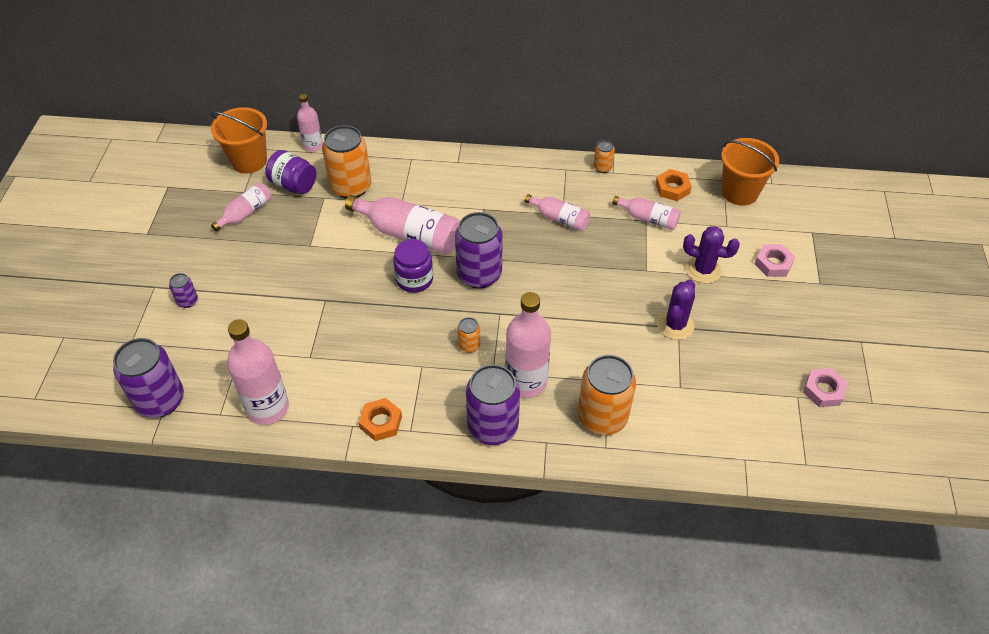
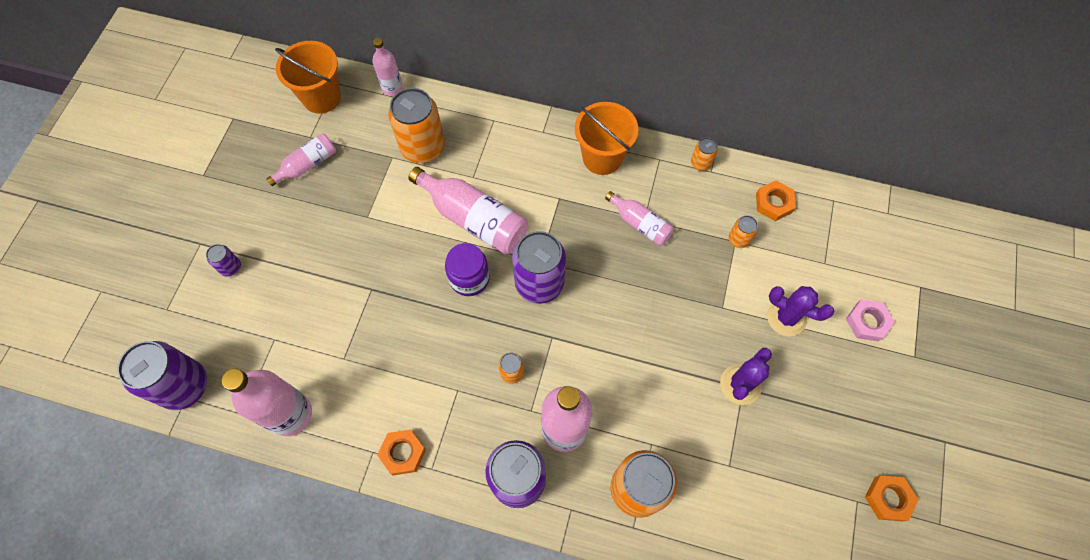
camera: 10 degrees right, 15 degrees up
purple jar [265,150,317,194] -> none
pink bottle [612,196,681,230] -> orange can [729,215,758,248]
orange bucket [721,138,779,206] -> orange bucket moved to [575,102,638,175]
pink nut [803,368,848,407] -> orange nut [865,475,919,521]

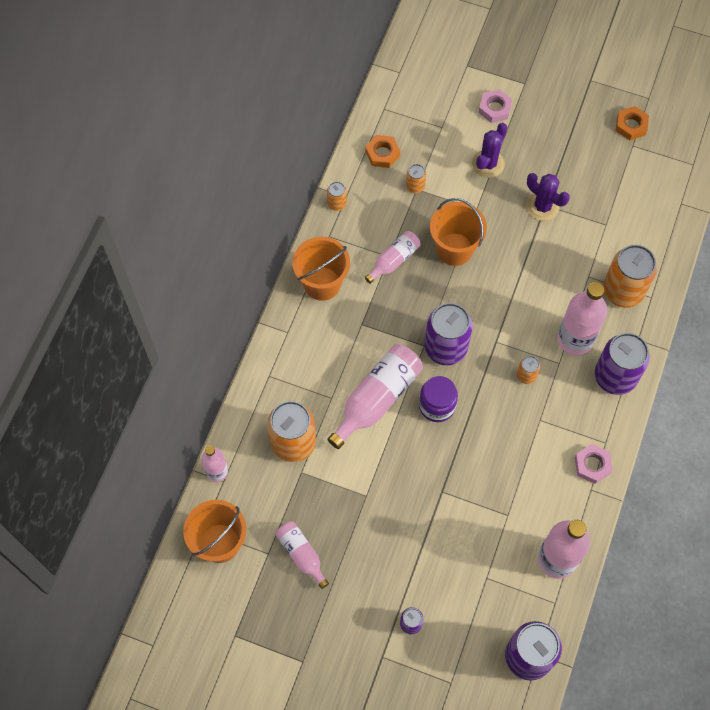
camera: 85 degrees left, 0 degrees up
orange nut [377,429,426,475] -> pink nut [575,444,613,484]
none -> orange bucket [430,198,487,266]

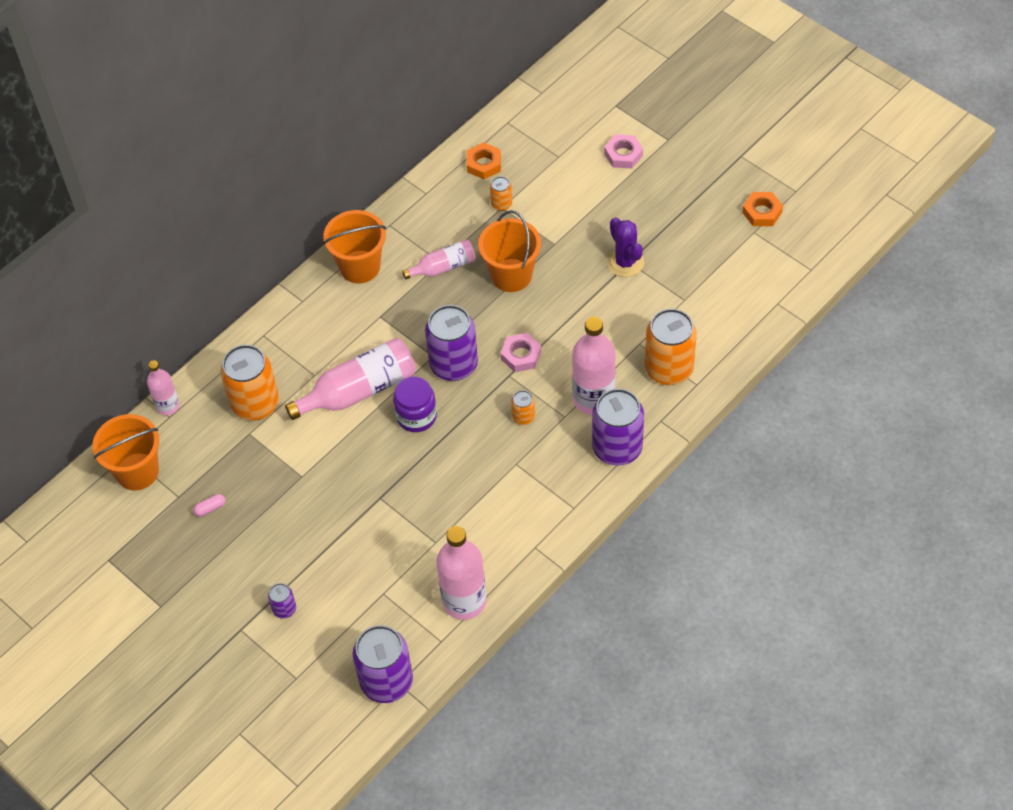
camera: 25 degrees right, 10 degrees down
pink bottle [275,521,329,589] -> pink capsule [193,494,225,517]
orange can [327,182,347,211] -> none
purple cactus [472,123,508,178] -> none
pink nut [575,444,613,484] -> pink nut moved to [501,333,541,372]

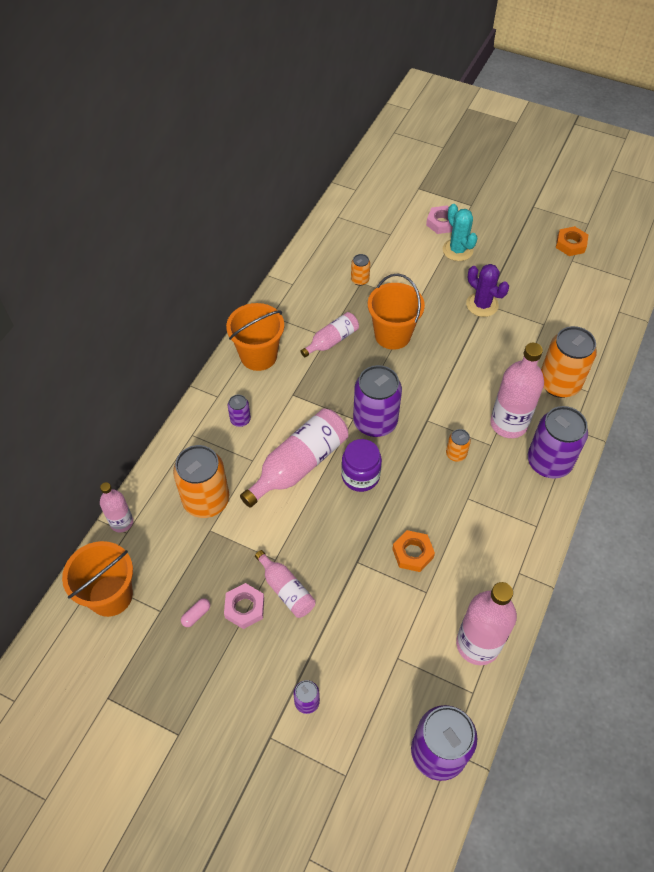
camera: 20 degrees left, 0 degrees up
orange nut [467,142,501,179] -> orange nut moved to [392,530,435,572]
pink nut [501,333,541,372] -> pink nut moved to [224,583,264,629]
none -> purple can [228,394,251,427]
none -> pink bottle [255,550,316,618]
none -> turquoise cactus [443,204,477,261]

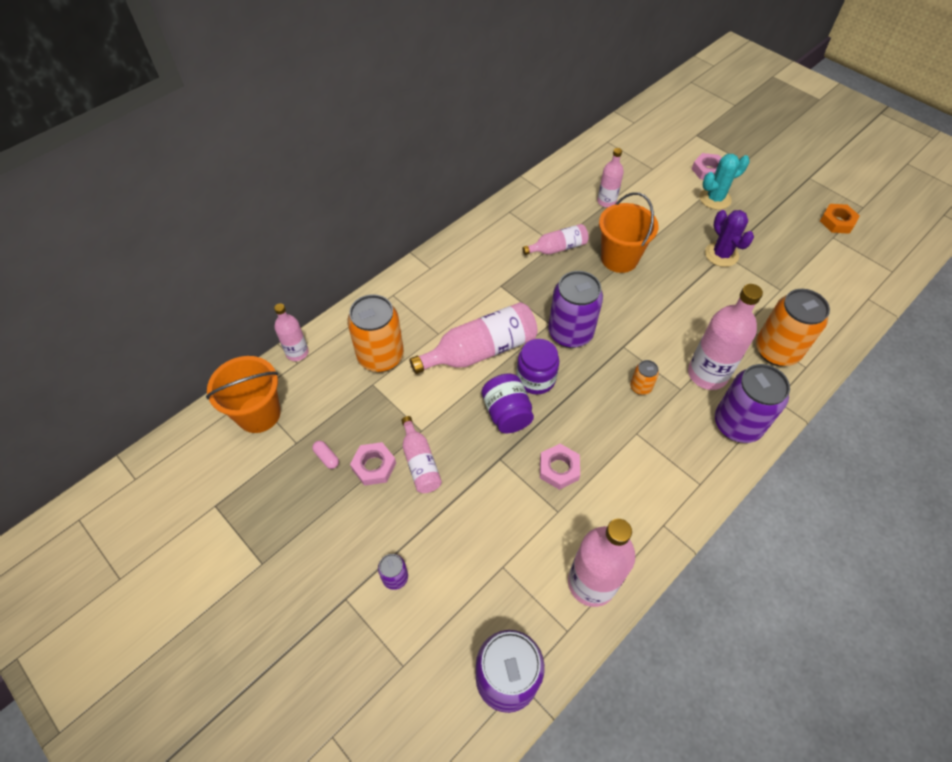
camera: 20 degrees right, 0 degrees up
pink capsule [181,598,210,627] -> pink capsule turned 75 degrees clockwise [312,441,339,469]
orange bucket [226,303,284,371] -> none
purple can [228,394,251,427] -> none
orange can [351,254,370,286] -> pink bottle [597,148,624,207]
orange nut [392,530,435,572] -> pink nut [540,444,580,490]
turquoise cactus [443,204,477,261] -> turquoise cactus turned 75 degrees clockwise [700,154,750,210]
none -> purple jar [482,373,534,433]

